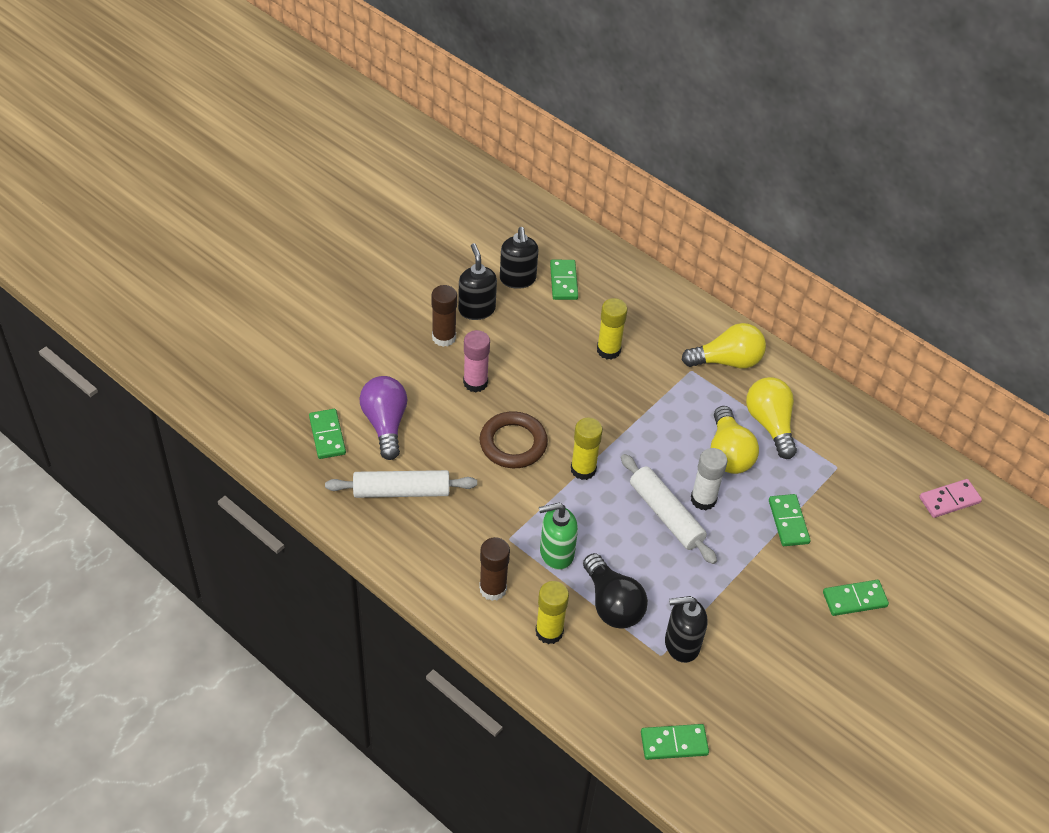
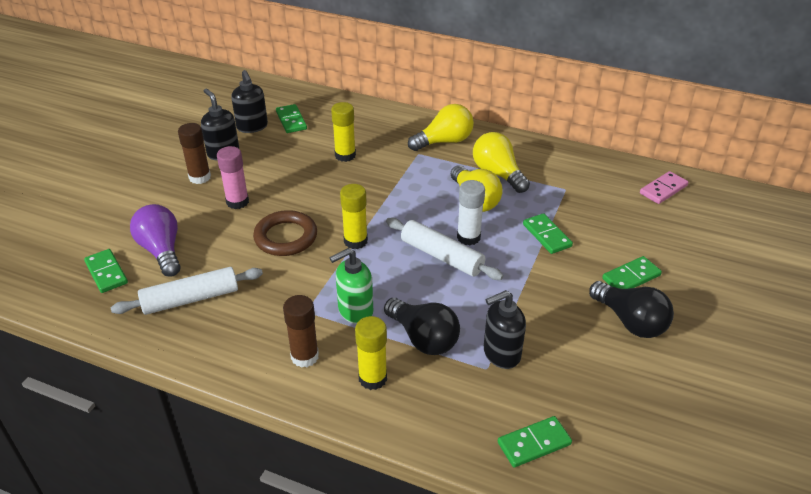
camera: 15 degrees left, 10 degrees down
none -> black light bulb [589,281,674,338]

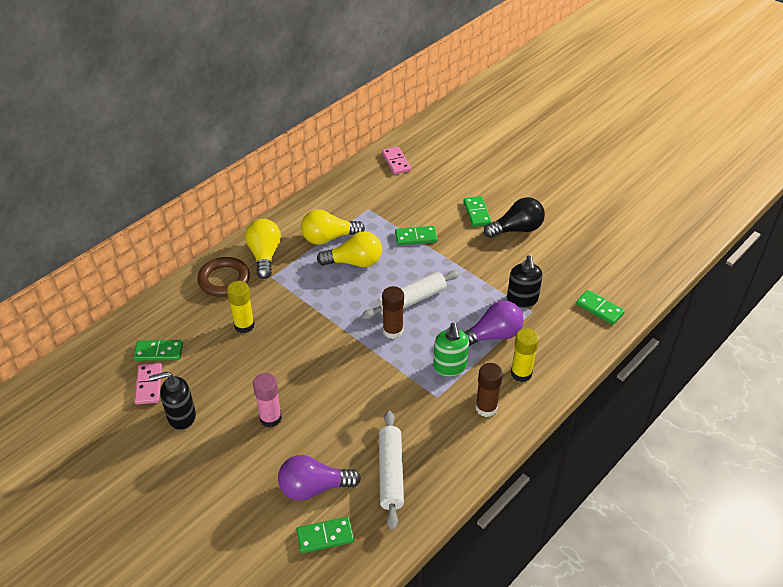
camera: 70 degrees left, 5 degrees up
brown glue stick [178,123,211,184] -> brown glue stick moved to [382,286,404,339]
black soap dispenser [231,70,268,133] -> pink domino [134,363,162,405]
brown ring [253,210,317,256] -> brown ring moved to [197,257,250,297]
yellow glue stick [340,184,368,249] -> none
black light bulb [384,298,460,355] -> purple light bulb [464,301,524,346]
white glue stick [457,180,485,245] -> none
green domino [498,416,572,467] -> green domino turned 45 degrees counterclockwise [576,290,625,325]

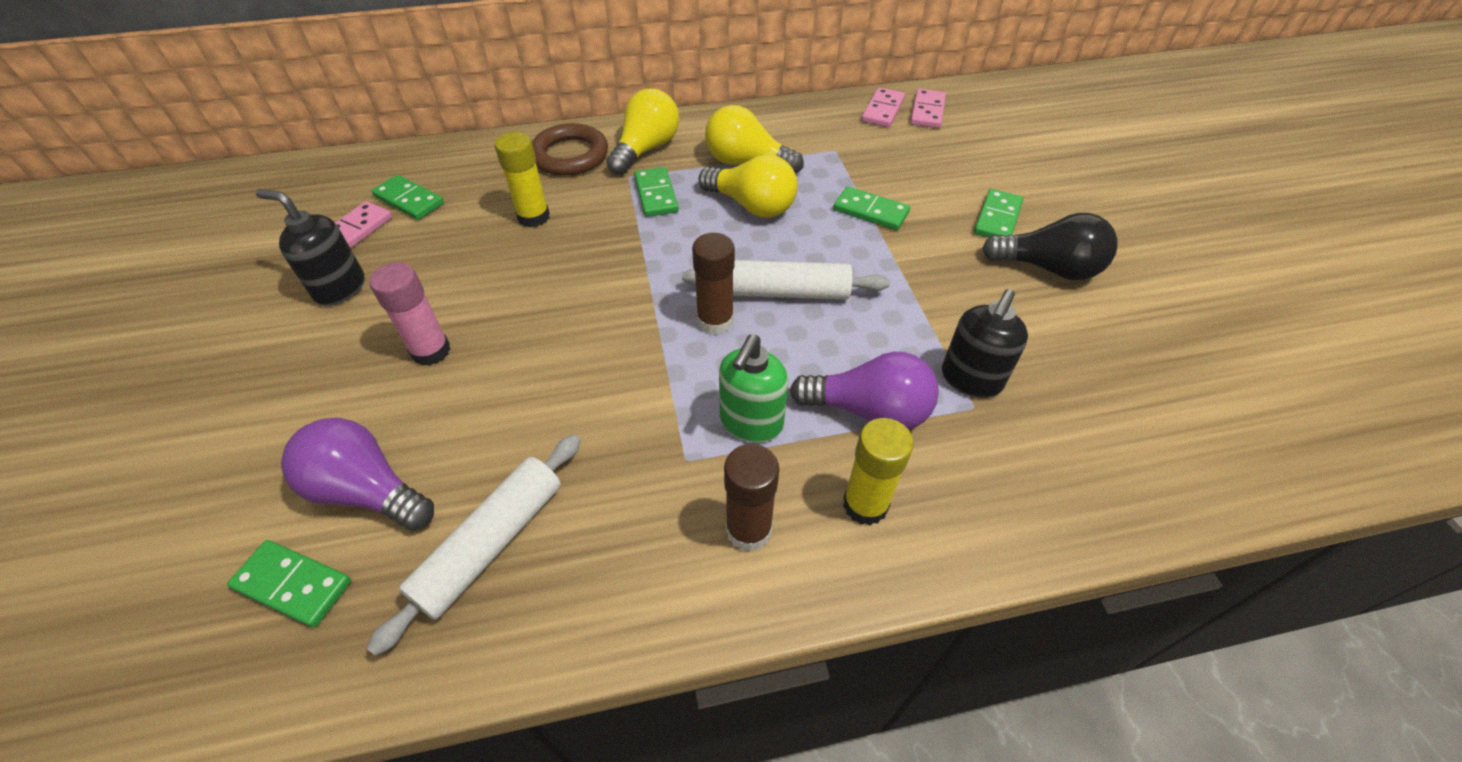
camera: 35 degrees right, 5 degrees up
green domino [576,290,625,325] -> green domino moved to [634,167,679,217]
none -> pink domino [861,87,905,128]

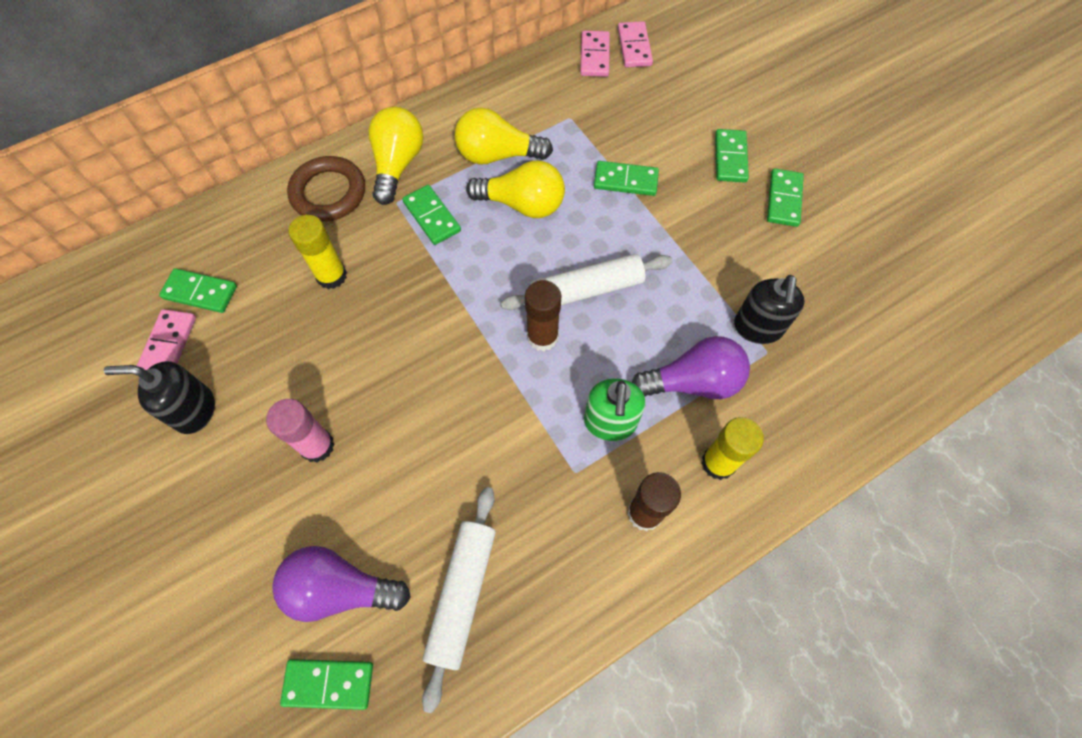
camera: 20 degrees left, 15 degrees up
black light bulb [982,213,1118,280] -> green domino [767,169,804,227]

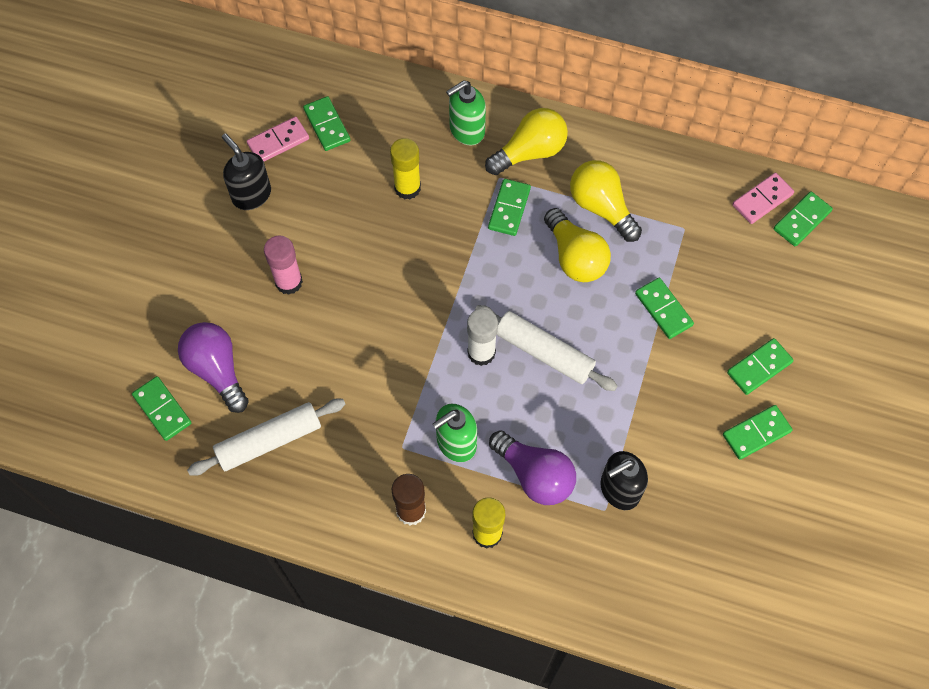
camera: 50 degrees right, 0 degrees up
brown ring [287,156,365,222] -> green soap dispenser [446,80,486,146]
brown glue stick [525,280,561,351] -> white glue stick [467,309,498,366]
pink domino [618,21,653,68] -> green domino [773,191,833,246]

